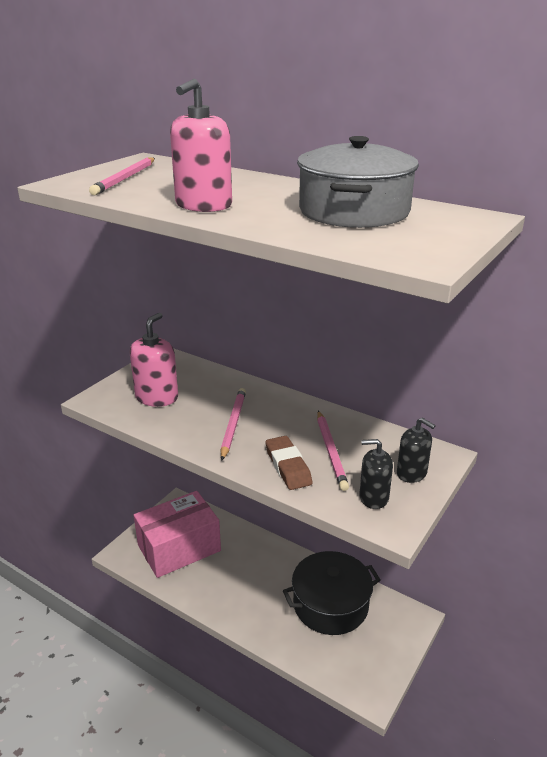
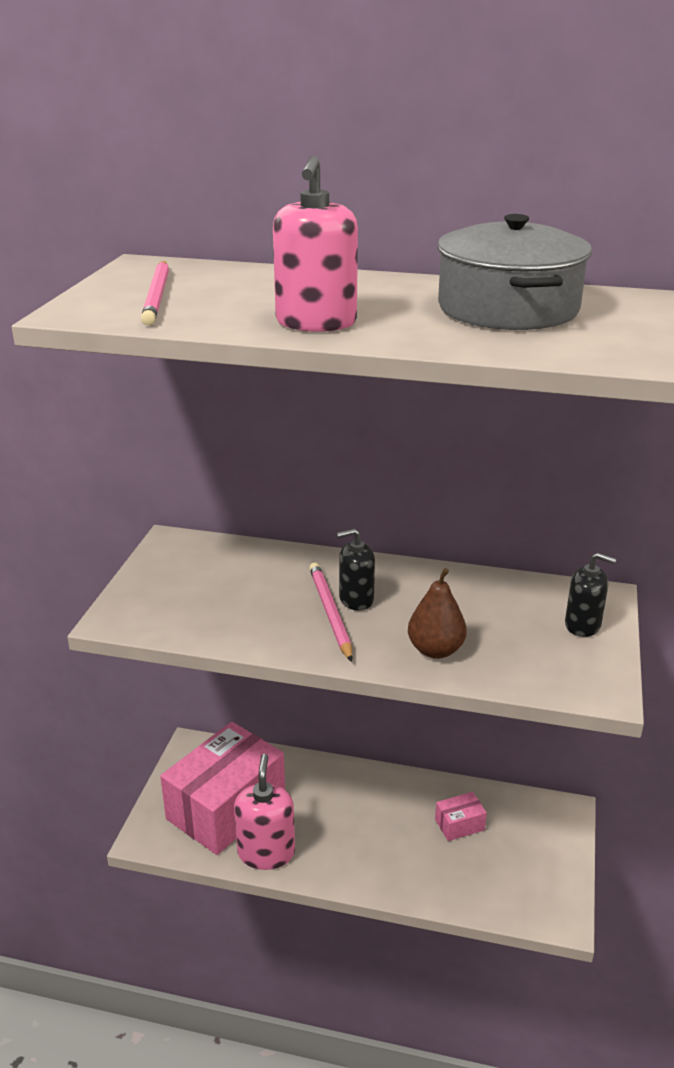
camera: 20 degrees left, 0 degrees up
pink soap dispenser [130,313,178,407] -> pink soap dispenser moved to [234,754,295,870]
brown eraser [265,436,313,490] -> brown pear [408,568,467,659]
black pot [283,551,381,635] -> pink box [435,792,487,841]
pink pencil [317,411,349,491] -> none
black soap dispenser [359,439,393,509] -> black soap dispenser moved to [337,528,375,611]

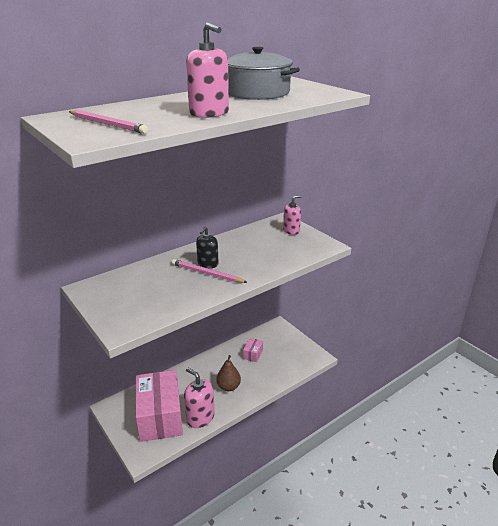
camera: 50 degrees left, 0 degrees up
brown pear [408,568,467,659] -> brown pear moved to [216,355,241,391]
black soap dispenser [565,553,616,637] -> pink soap dispenser [283,195,302,235]

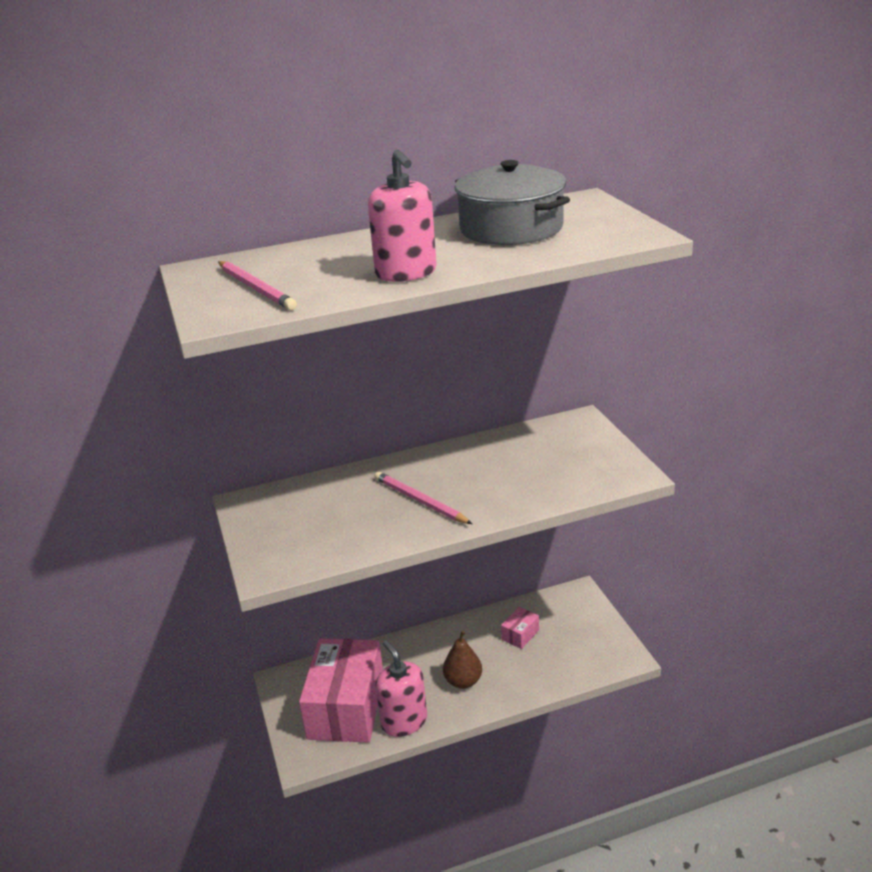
camera: 20 degrees right, 0 degrees up
black soap dispenser [196,227,219,268] -> none
pink soap dispenser [283,195,302,235] -> none

